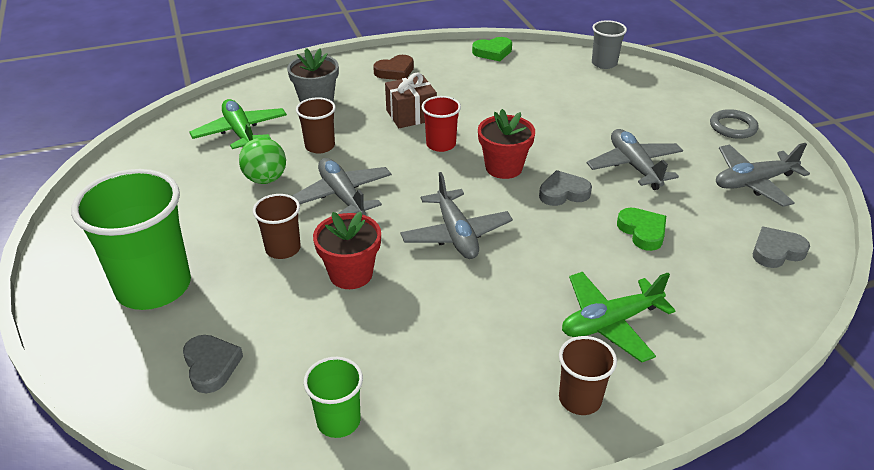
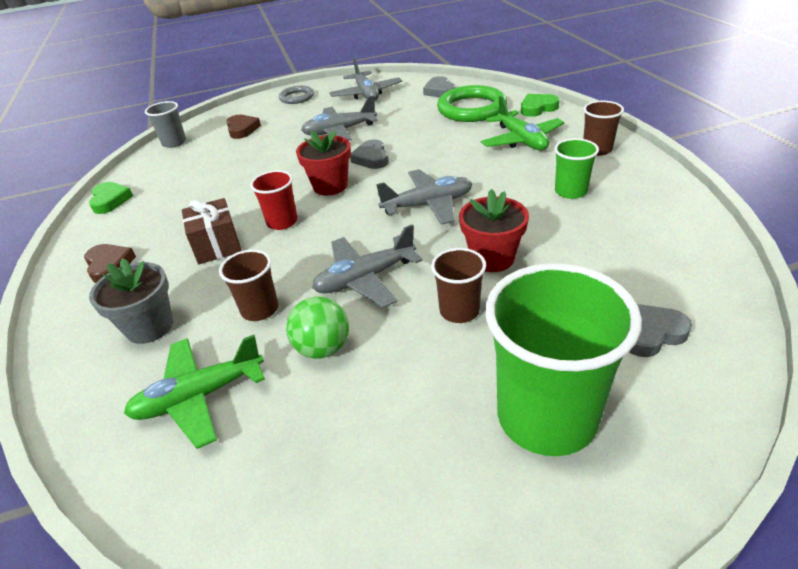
camera: 85 degrees left, 0 degrees up
green cup [304,357,363,438] -> green cup moved to [554,138,599,199]
green heart [617,207,666,251] -> green heart moved to [521,94,560,117]
none -> brown heart [226,115,261,139]
none -> green ring [437,85,507,122]

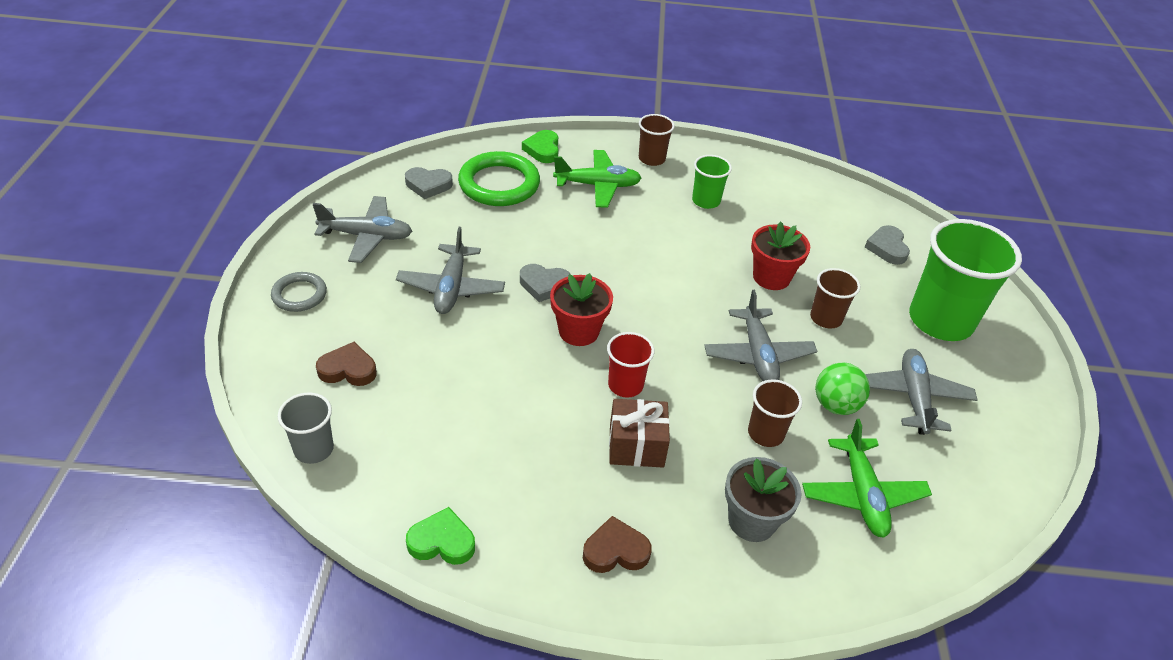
camera: 75 degrees left, 5 degrees up
grey plane [376,169,473,225] -> grey plane moved to [865,349,977,435]

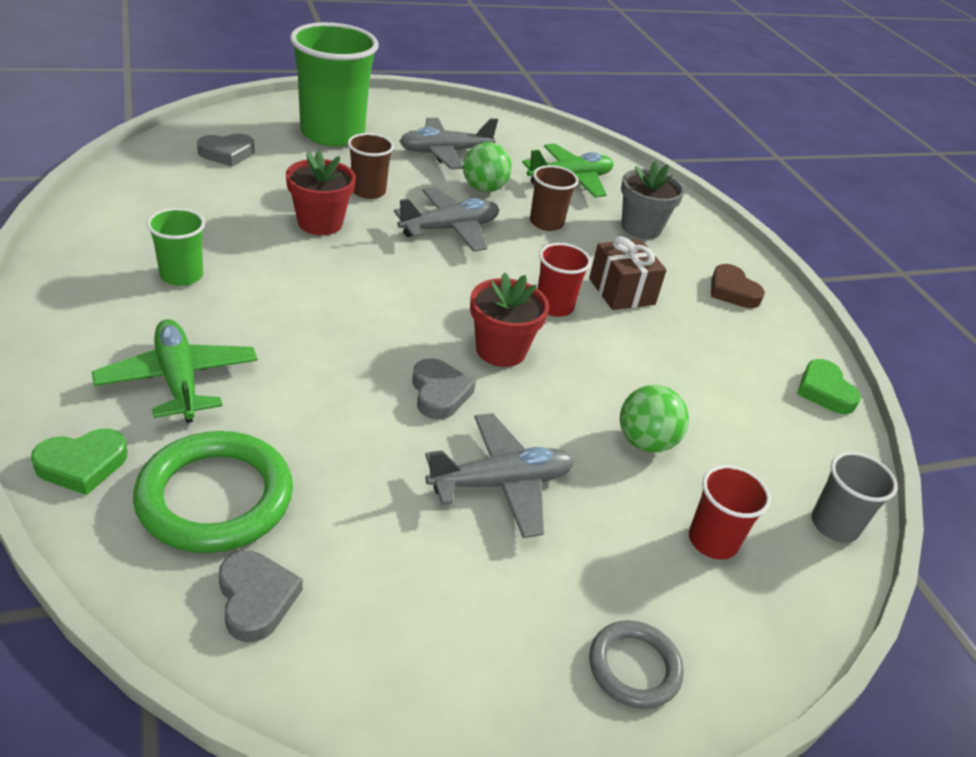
camera: 115 degrees left, 5 degrees down
grey plane [313,196,412,263] -> none
brown heart [316,342,377,386] -> red cup [689,465,771,560]
brown cup [639,114,675,166] -> none
none -> green ball [620,385,689,453]

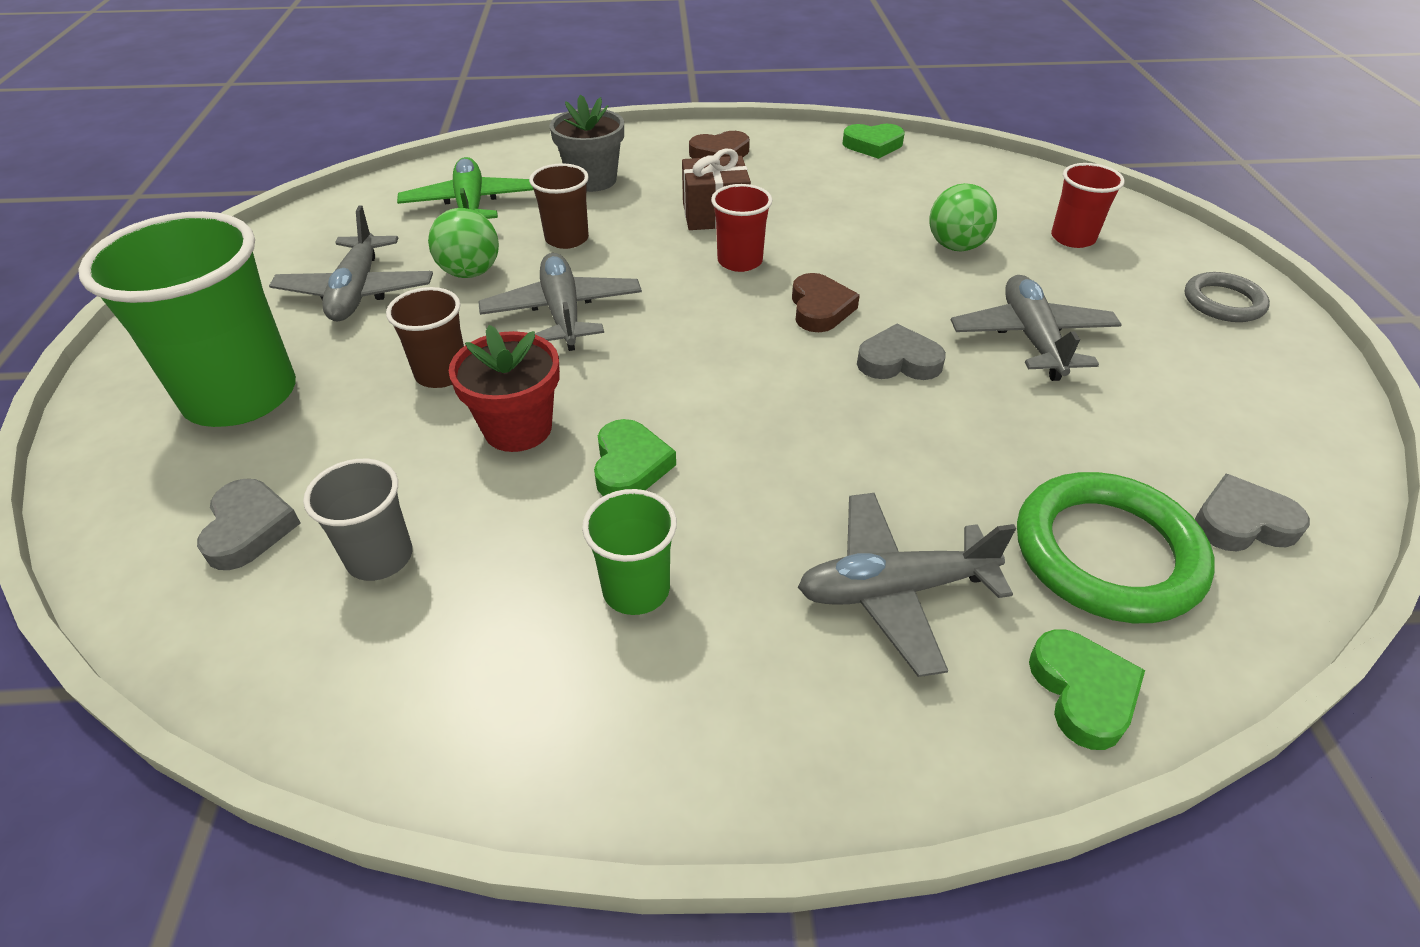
camera: 70 degrees left, 5 degrees up
green plane [92,319,258,423] -> grey plane [798,493,1016,677]
red flower pot [470,272,549,367] -> brown heart [792,273,860,332]
grey cup [811,452,898,543] -> grey cup moved to [303,459,412,581]
none -> green heart [594,419,676,496]

